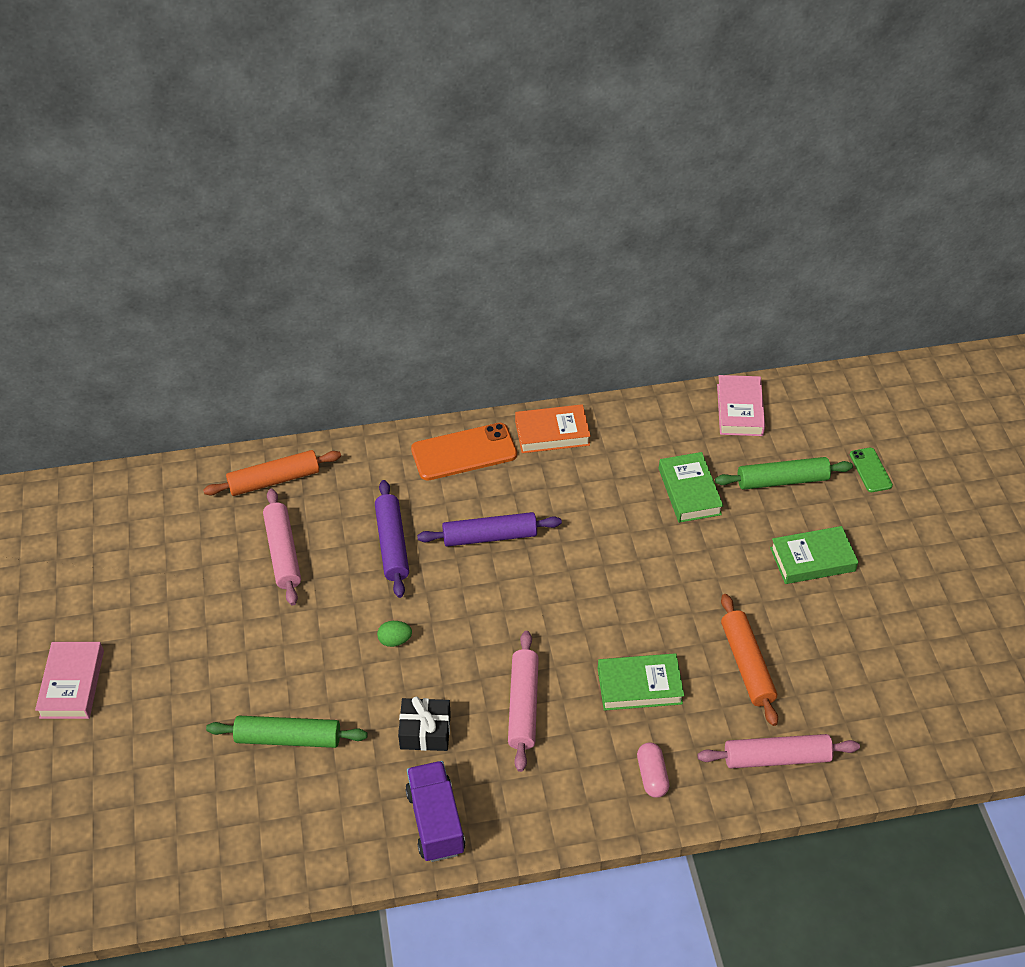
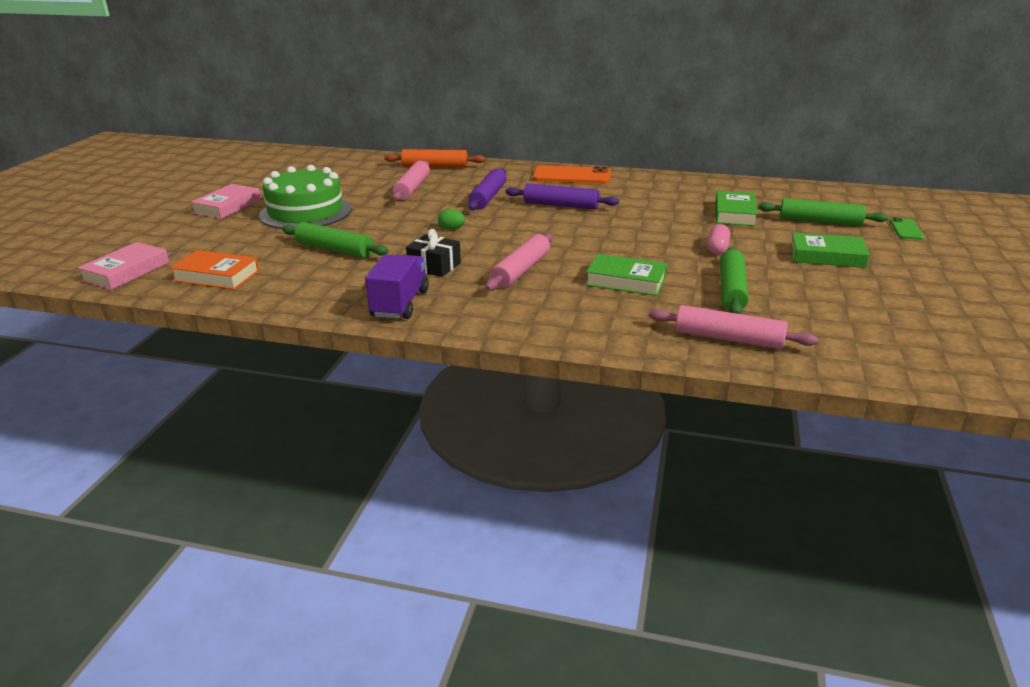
camera: 25 degrees right, 20 degrees down
orange book [515,404,591,453] -> orange book moved to [170,250,260,290]
pink capsule [637,742,669,798] -> pink capsule moved to [707,224,730,255]
pink book [717,375,765,436] -> pink book moved to [77,242,169,290]
orange rolling pin [721,594,778,726] -> green rolling pin [720,247,749,314]
none -> green cake [259,165,352,229]

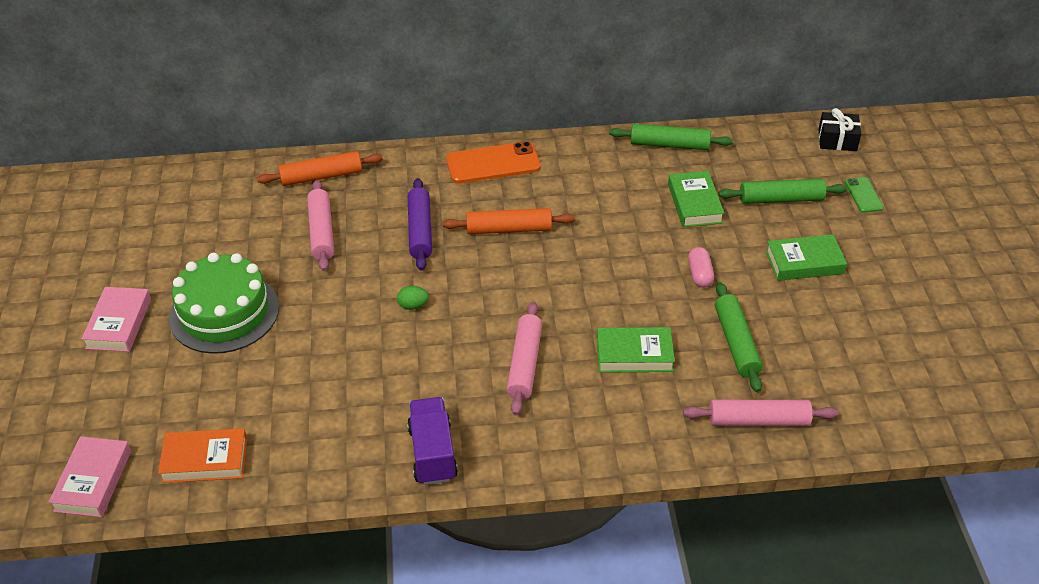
camera: 20 degrees left, 15 degrees up
green rolling pin [282,222,389,258] -> green rolling pin moved to [609,124,733,150]
black gift [406,229,461,277] -> black gift moved to [819,108,861,151]
purple rolling pin [505,183,619,209] -> orange rolling pin [443,208,575,234]

